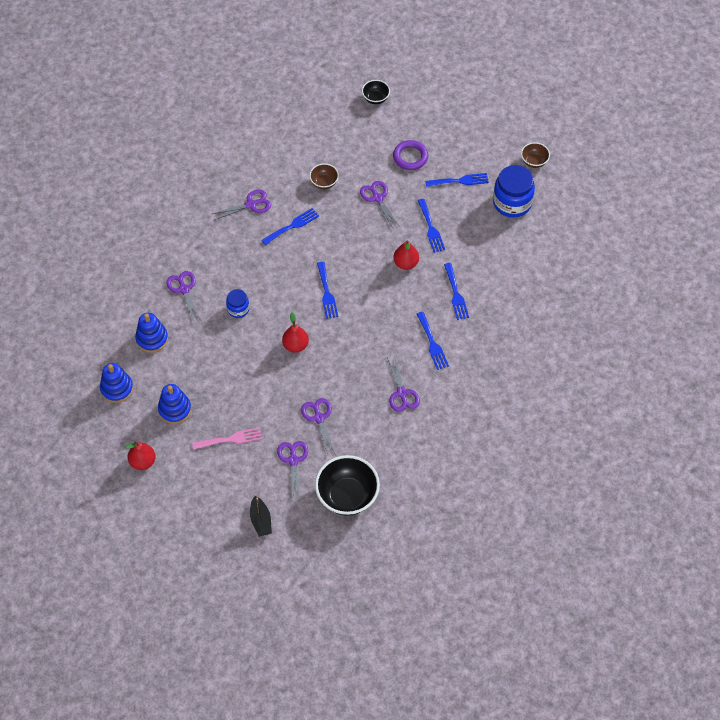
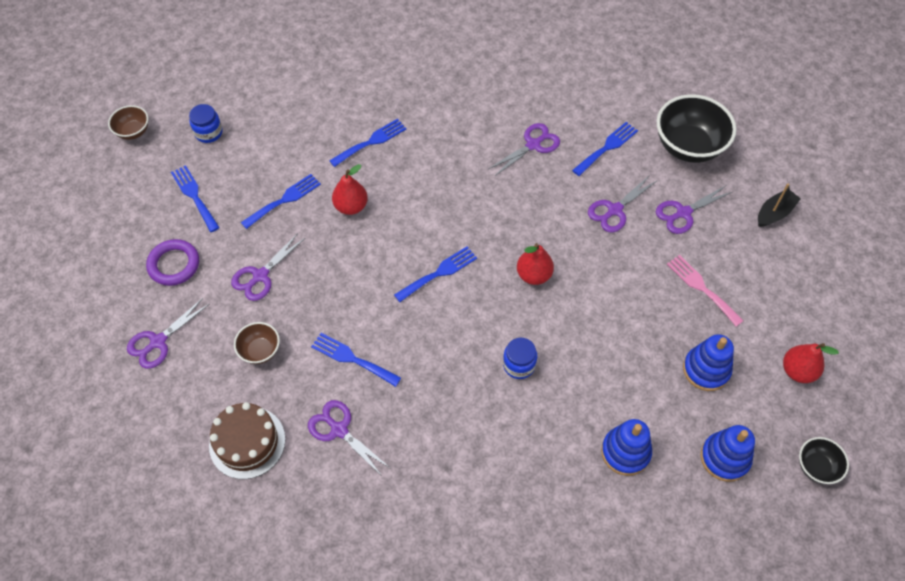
camera: 115 degrees left, 0 degrees up
purple scissors [166,271,202,322] -> purple scissors moved to [127,298,209,369]
black bowl [362,80,390,104] -> black bowl moved to [799,437,849,484]
blue fork [417,312,449,370] -> blue fork moved to [572,122,638,176]
blue jar [493,165,535,218] -> blue jar [189,104,222,143], size x0.54
none -> brown cake [209,402,285,479]

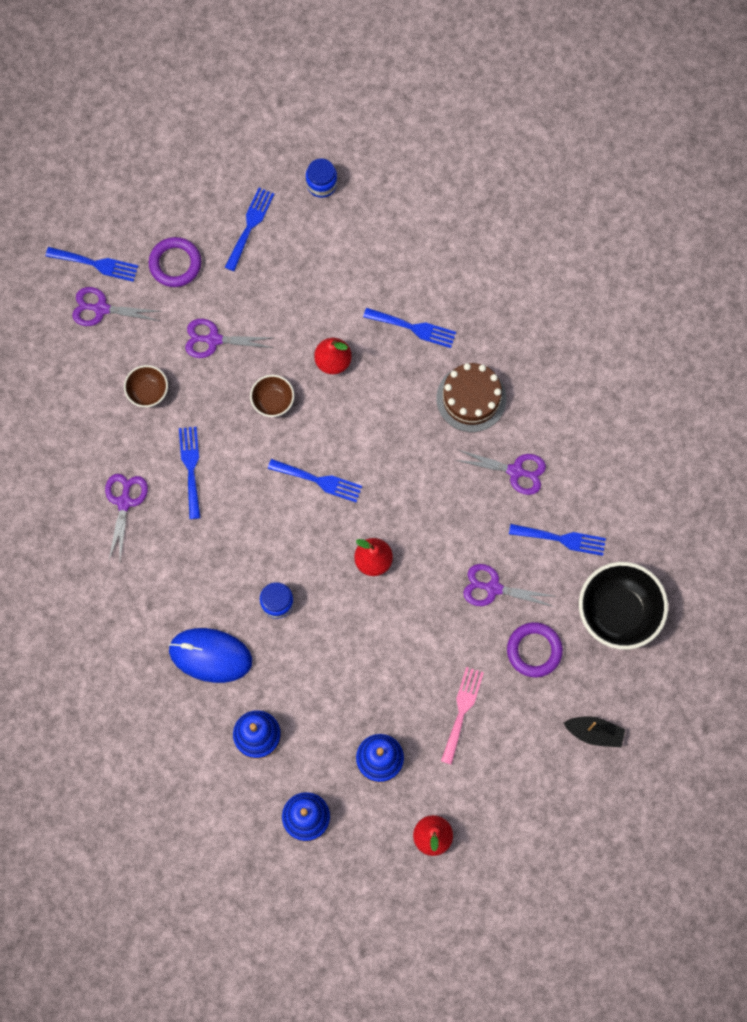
camera: 55 degrees right, 15 degrees up
brown bowl [108,105,148,140] -> brown bowl moved to [250,375,294,417]
brown cake [209,402,285,479] -> brown cake moved to [436,363,506,432]
blue fork [241,174,321,229] -> blue fork moved to [46,247,138,282]
purple scissors [656,186,732,234] -> purple ring [507,622,563,677]
black bowl [799,437,849,484] -> none
none -> blue mouse [169,628,252,683]

